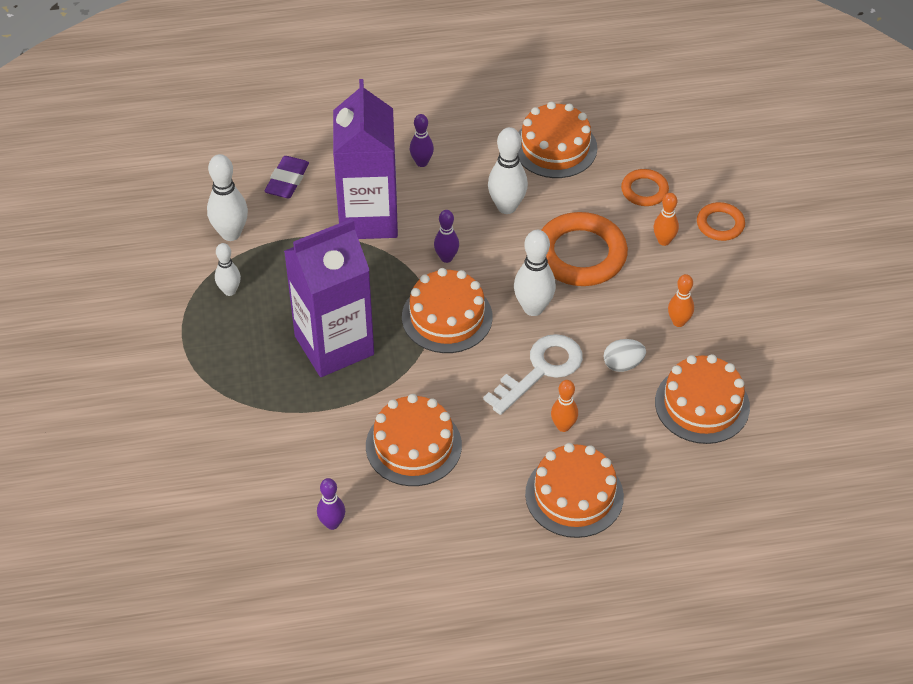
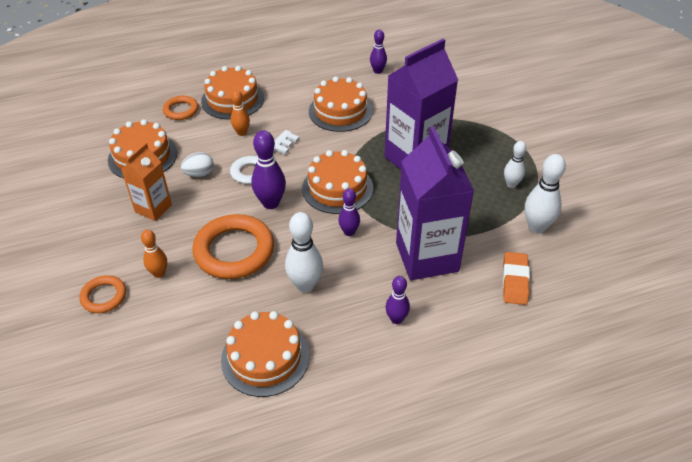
camera: 170 degrees right, 5 degrees down
purple eraser [264,156,309,199] -> orange eraser [503,252,530,305]
white bowling pin [514,230,556,316] -> purple bowling pin [251,130,286,209]
orange ring [621,169,669,206] -> orange ring moved to [163,96,198,120]
orange bowling pin [668,274,694,327] -> orange carton [121,143,172,221]

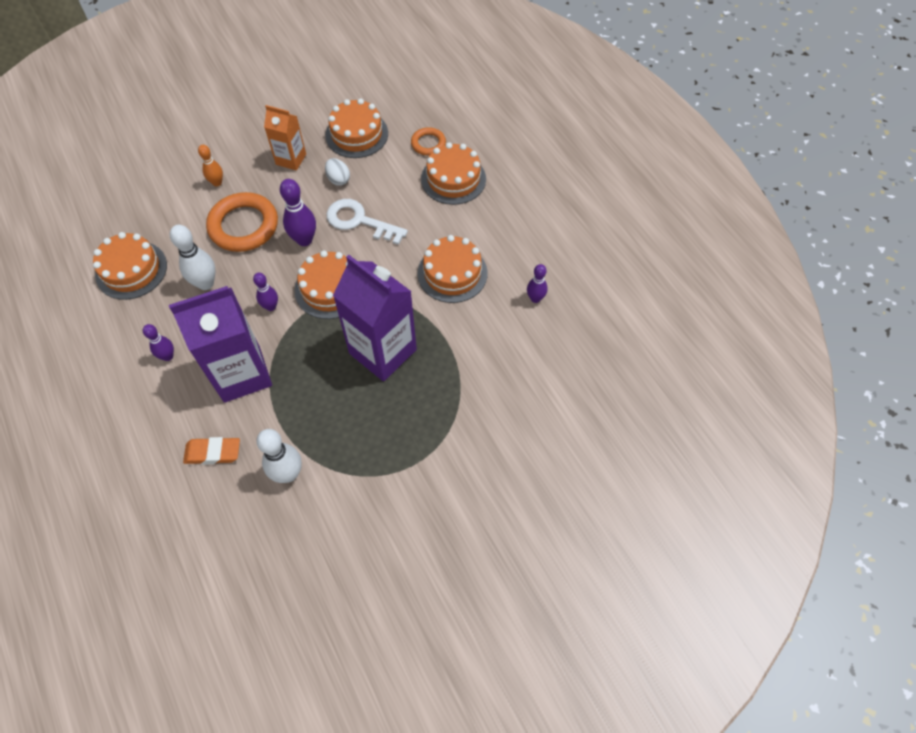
camera: 80 degrees right, 15 degrees up
orange ring [79,275,126,313] -> none
orange bowling pin [231,90,250,136] -> none
white bowling pin [504,141,526,188] -> none

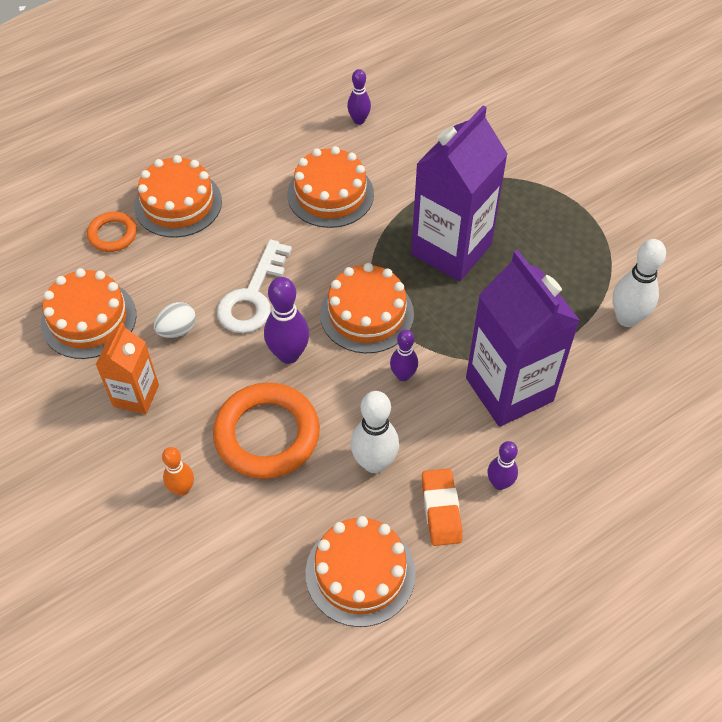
camera: 95 degrees left, 5 degrees down
orange eraser [183,437,240,465] -> orange eraser moved to [422,468,463,546]

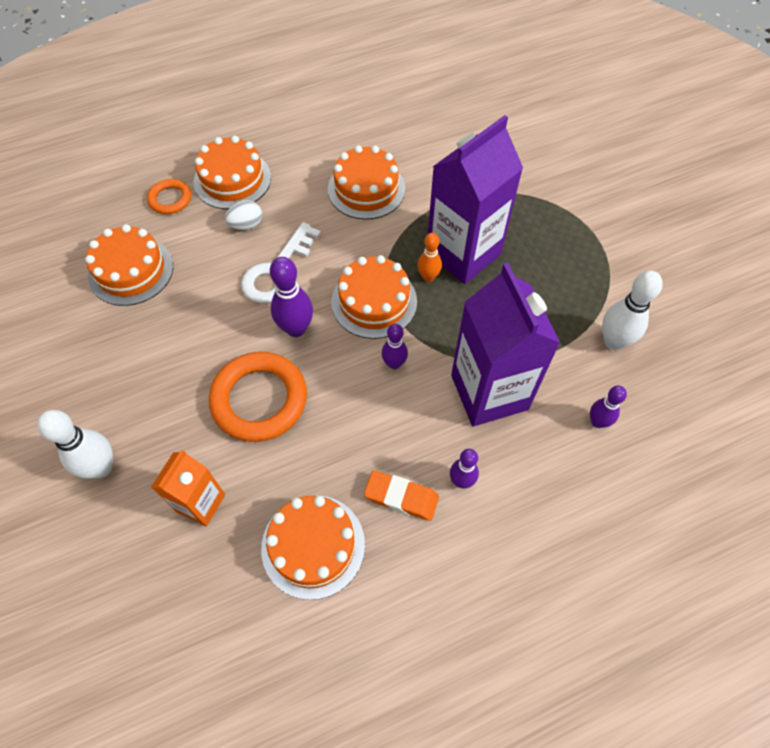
camera: 10 degrees right, 5 degrees up
orange carton [96,323,159,414] -> orange carton moved to [151,450,225,526]
white egg [154,302,196,338] -> white egg moved to [225,200,262,230]
orange bowling pin [162,447,194,496] -> orange bowling pin moved to [418,233,442,282]
purple bowling pin [347,69,371,125] -> purple bowling pin moved to [590,386,627,428]
white bowling pin [351,391,399,473] -> white bowling pin moved to [37,410,113,478]
orange eraser [422,468,463,546] -> orange eraser turned 75 degrees counterclockwise [364,470,439,521]

